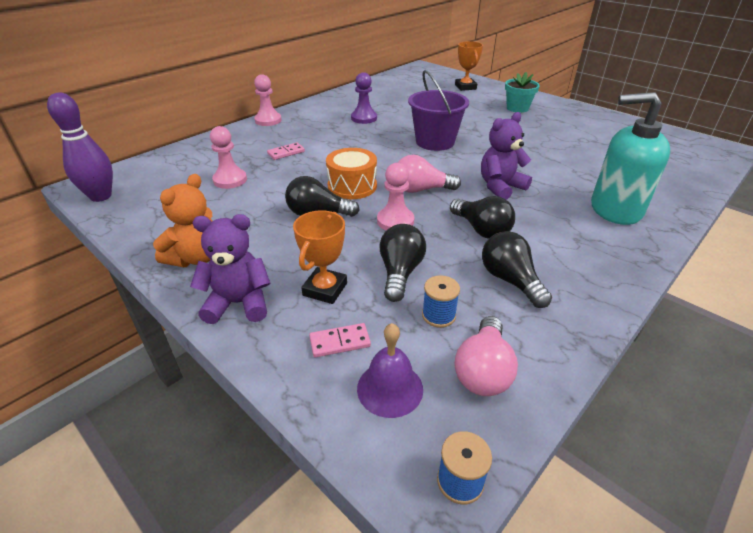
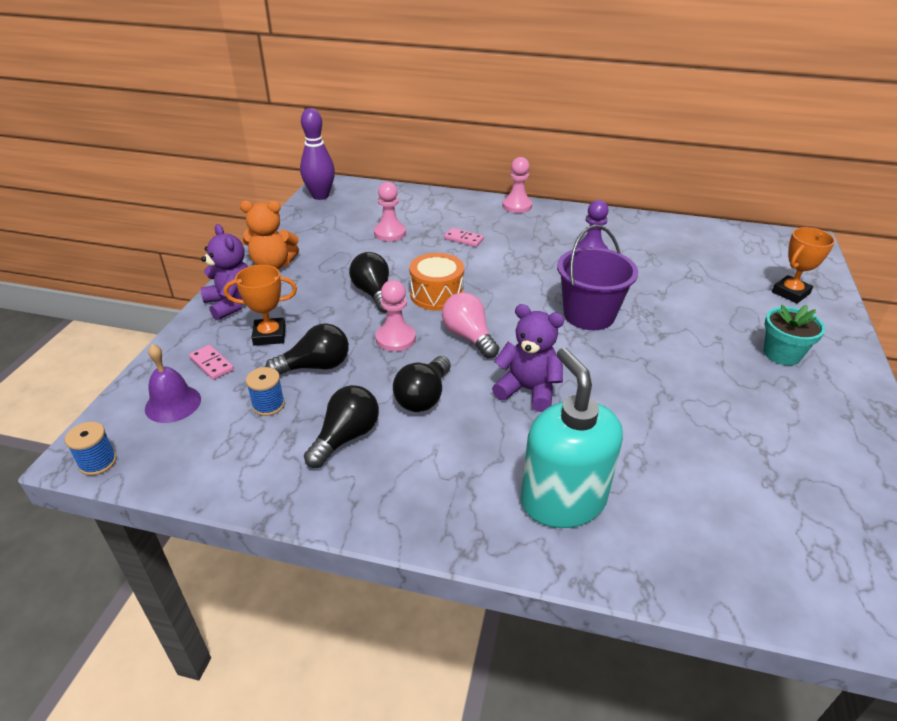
camera: 60 degrees right, 0 degrees up
pink light bulb [455,316,518,396] -> none

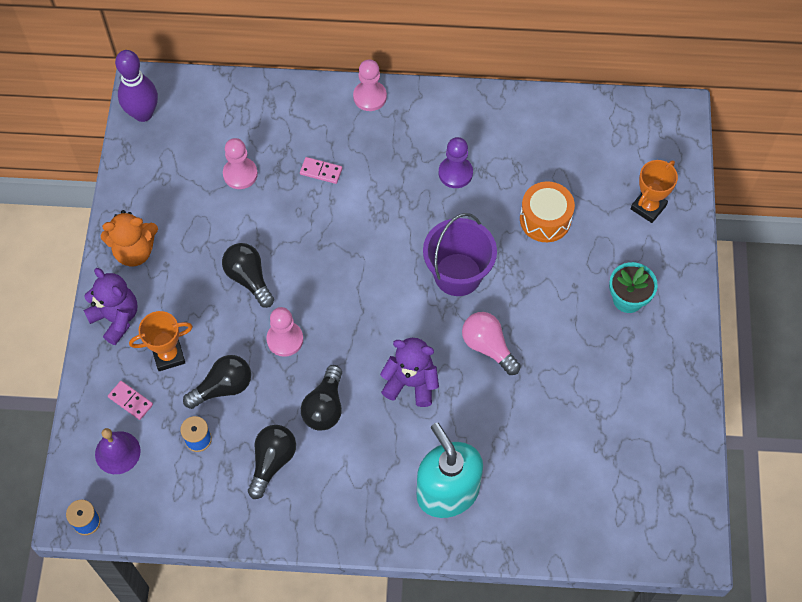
camera: 10 degrees left, 25 degrees up
orange drum [409,253,464,311] -> orange drum moved to [520,181,575,242]
pink light bulb [442,292,499,359] -> pink light bulb moved to [462,312,521,375]

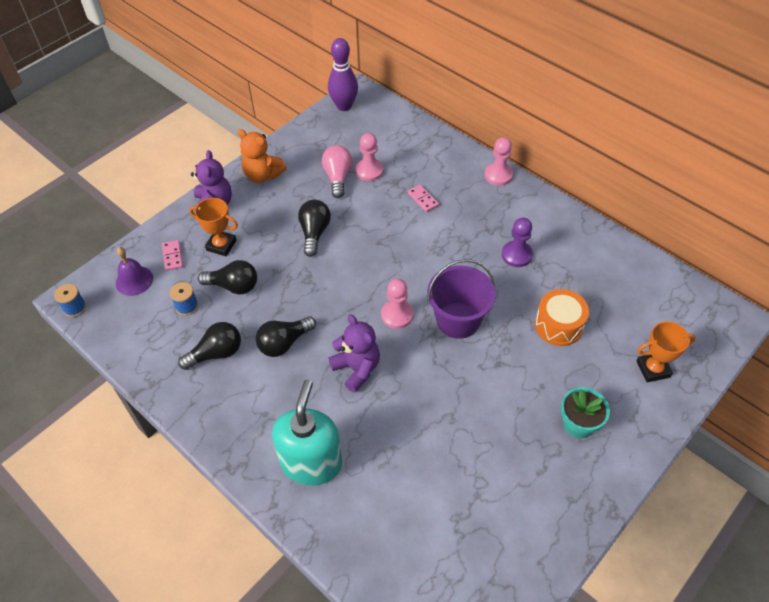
camera: 40 degrees right, 10 degrees down
pink pawn [266,307,303,357] -> pink pawn moved to [381,279,414,329]
pink light bulb [462,312,521,375] -> pink light bulb moved to [322,145,352,198]

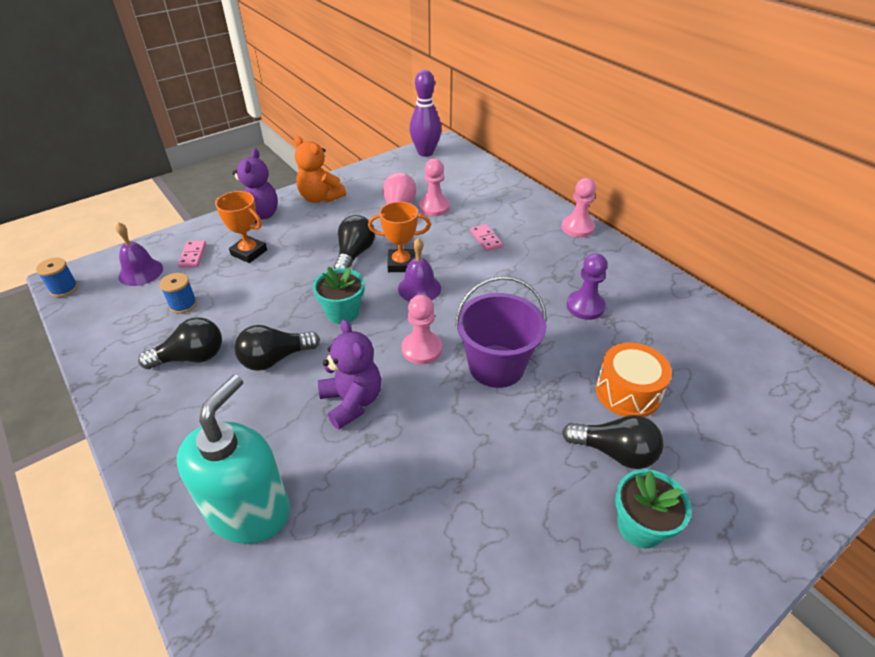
camera: 10 degrees right, 10 degrees down
black light bulb [198,260,257,295] -> black light bulb moved to [562,415,664,469]
orange trophy [637,321,696,382] -> orange trophy moved to [368,202,431,272]
none -> turquoise flower pot [313,267,365,324]
none -> purple bell [398,238,441,302]

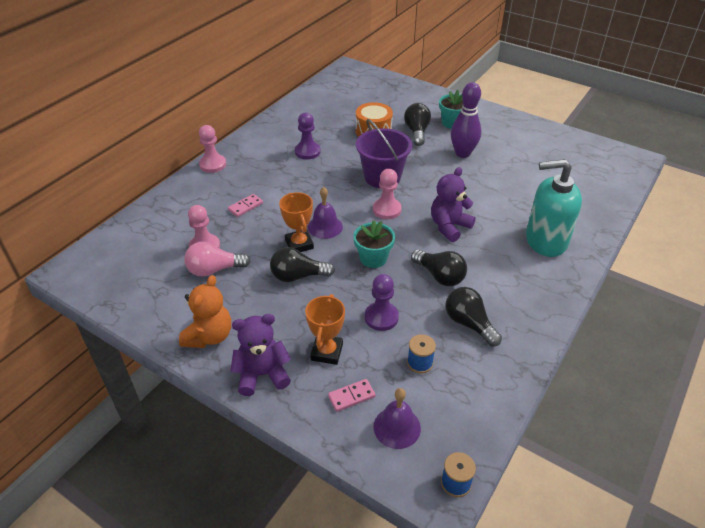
camera: 110 degrees left, 0 degrees up
purple bowling pin [409,70,441,157] -> purple bowling pin moved to [451,82,481,158]
none -> purple pawn [365,274,399,331]

